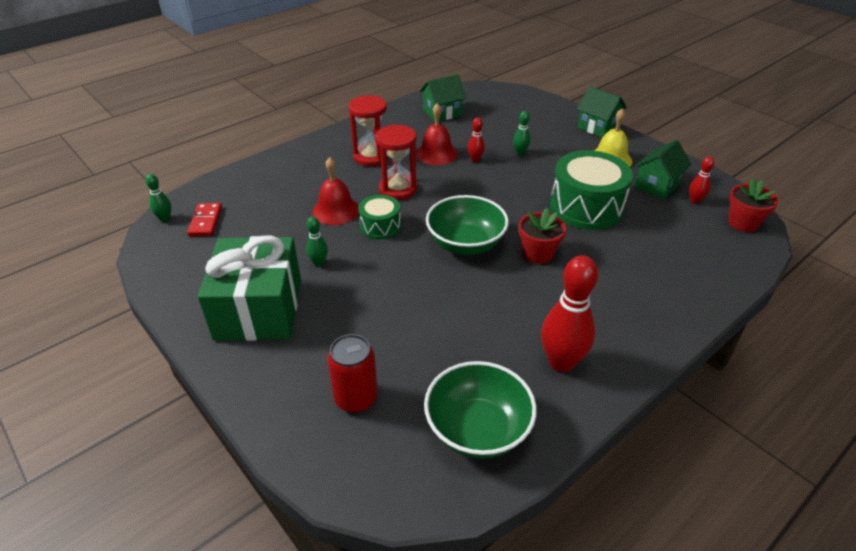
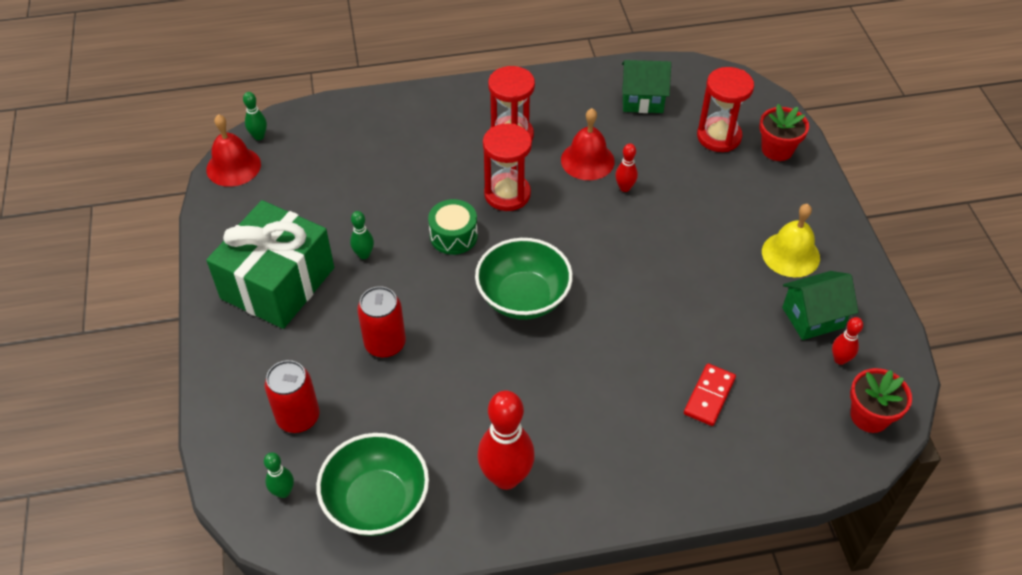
camera: 30 degrees right, 10 degrees up
red domino [187,203,222,237] -> red domino moved to [684,363,736,426]
red bell [312,157,359,225] -> red bell moved to [206,114,261,187]
green bowling pin [513,111,530,155] -> green bowling pin moved to [264,452,294,498]
red flower pot [519,208,566,264] -> red flower pot moved to [759,104,809,161]
green drum [550,150,633,230] -> none
green house [577,86,627,138] -> none
none -> red can [357,286,406,358]
none -> red hourglass [697,67,754,152]

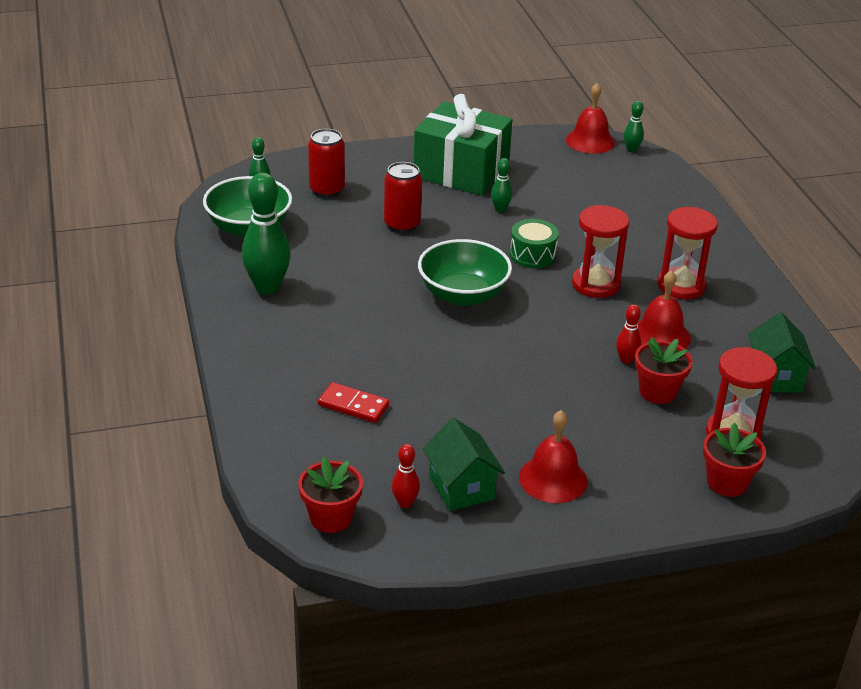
camera: 85 degrees right, 15 degrees down
red bowling pin [477,391,535,490] -> green bowling pin [242,172,291,295]
yellow bell [762,204,820,277] -> red bell [519,410,588,503]
none -> red flower pot [635,337,693,404]

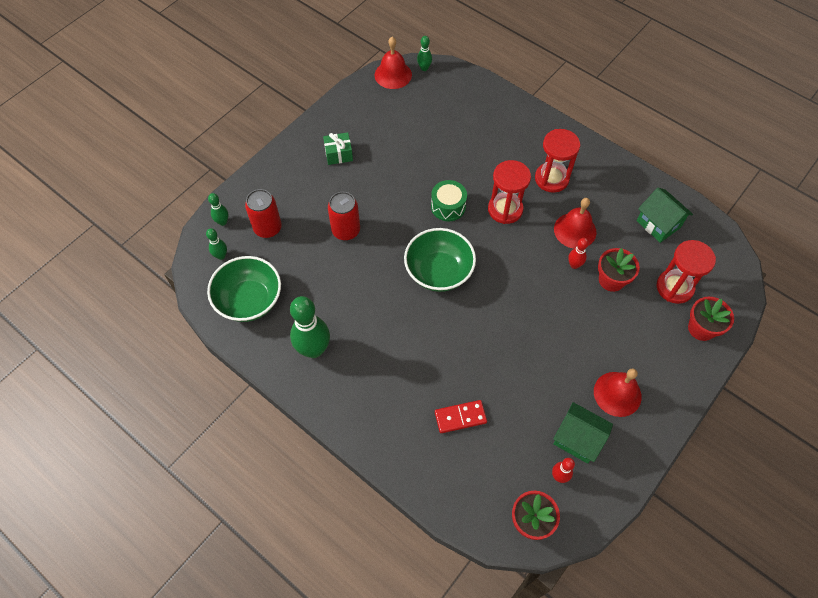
camera: 35 degrees left, 25 degrees up
green gift [414,94,512,196] -> green gift [323,132,353,165], size x0.42
green bowling pin [491,158,512,212] -> green bowling pin moved to [208,193,229,226]

